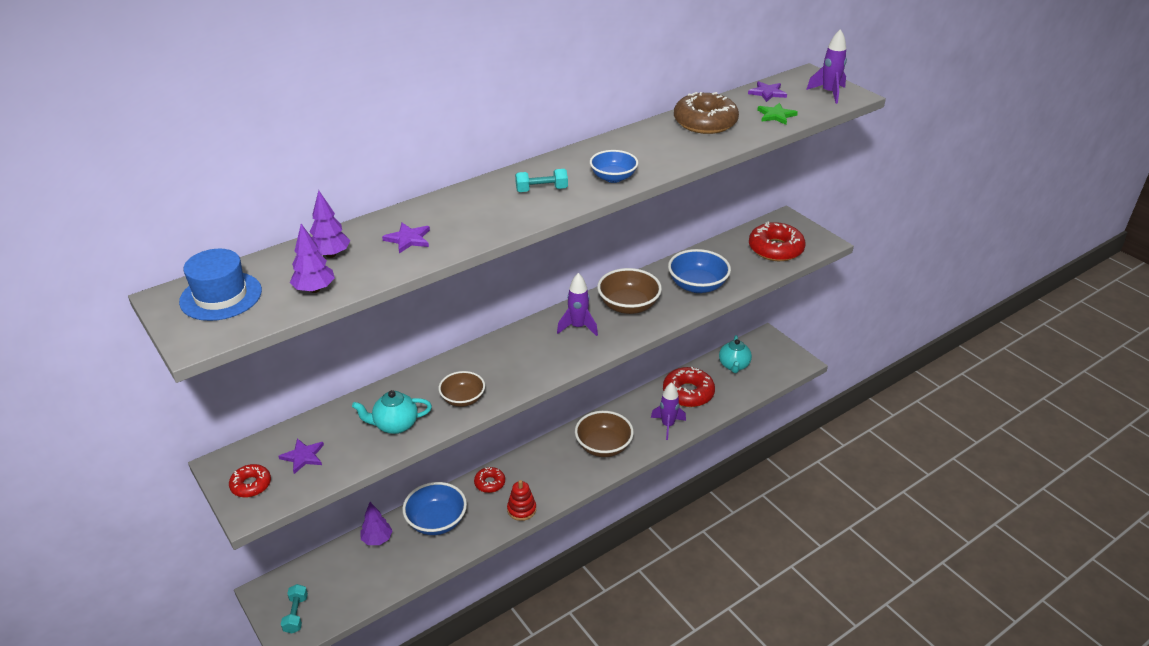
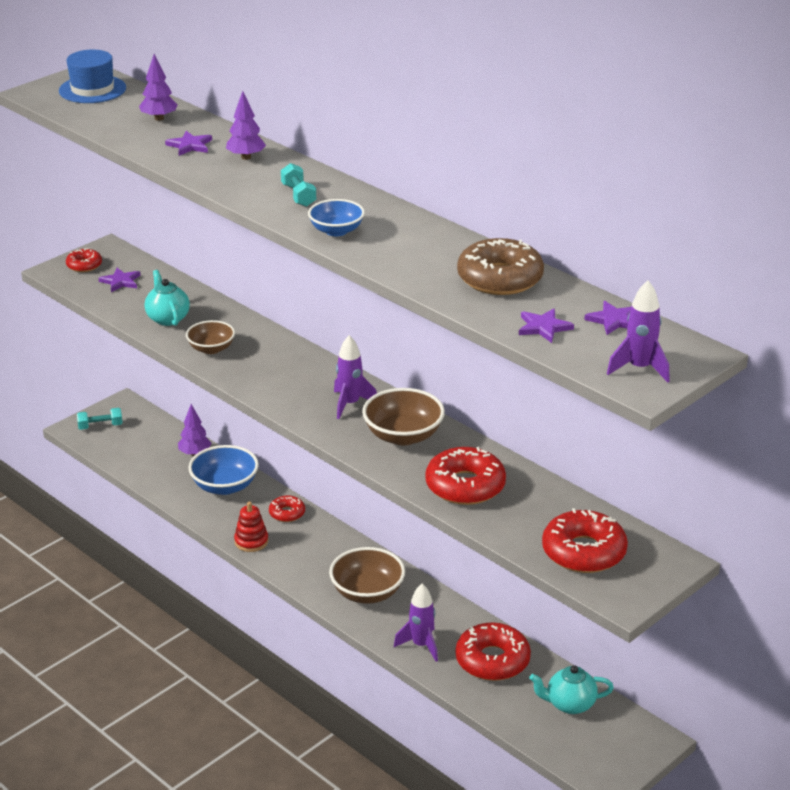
camera: 80 degrees right, 5 degrees down
purple tree [290,224,335,293] -> purple tree moved to [226,91,266,160]
blue bowl [668,249,731,293] -> red donut [425,447,506,505]
green star [757,103,798,125] -> purple star [519,308,574,343]

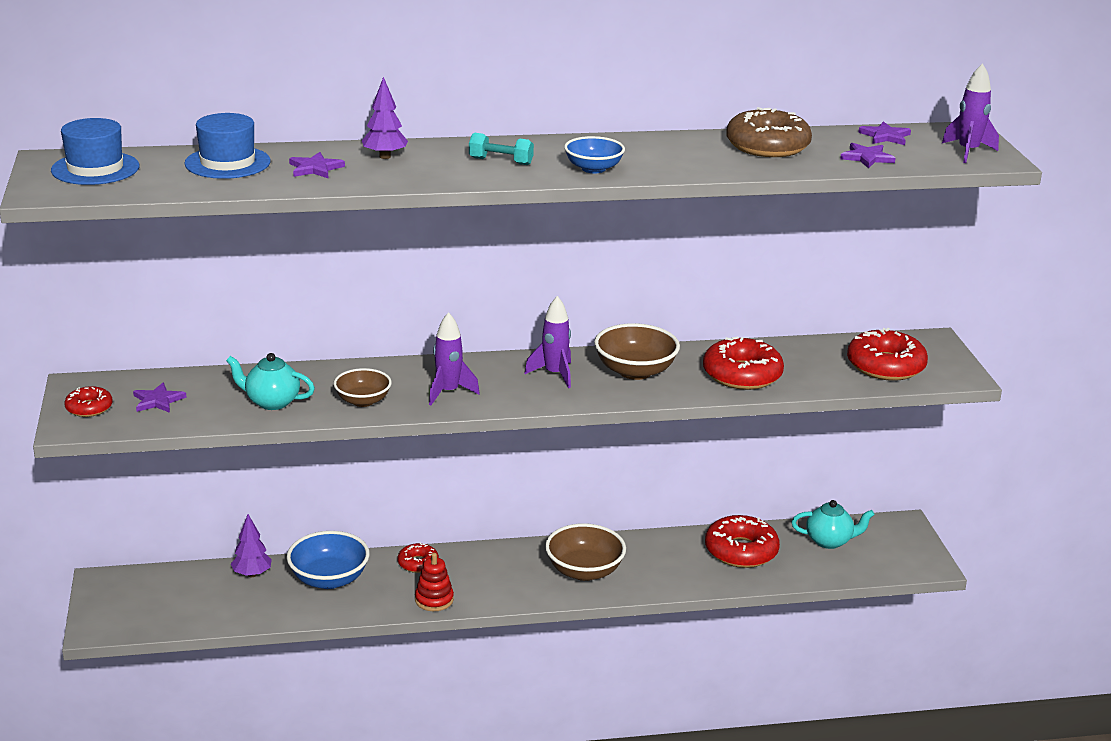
camera: 55 degrees left, 5 degrees down
turquoise dumbbell [77,408,123,430] -> none
purple tree [139,54,177,121] -> blue hat [184,113,271,179]
purple rocket [394,584,438,662] -> purple rocket moved to [429,312,480,405]
turquoise teapot [529,665,614,714] -> turquoise teapot turned 120 degrees counterclockwise [791,500,875,549]

